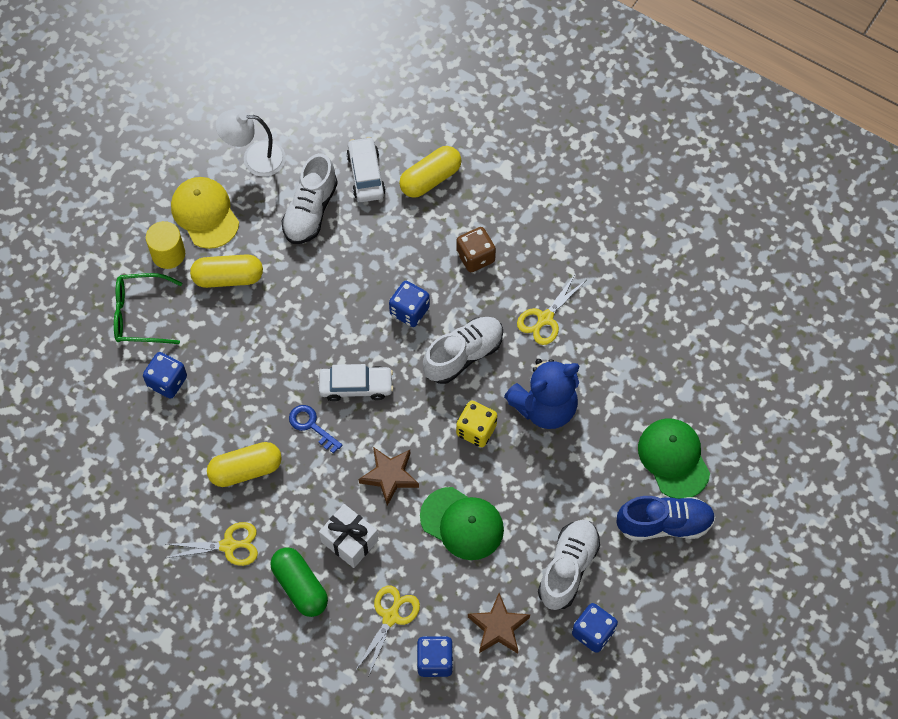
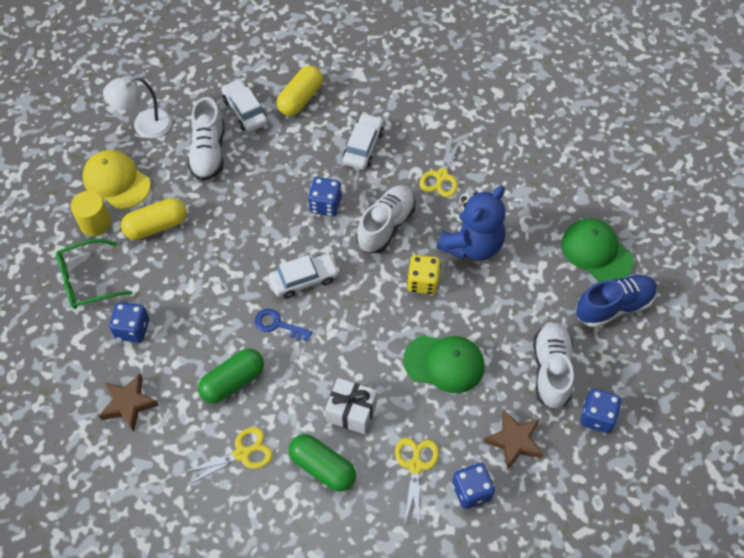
camera: 20 degrees left, 5 degrees down
yellow capsule [207,442,282,487] -> green capsule [198,348,264,403]
brown star [359,447,419,506] -> brown star moved to [99,374,159,432]
brown dice [456,227,496,272] -> white car [343,113,384,169]

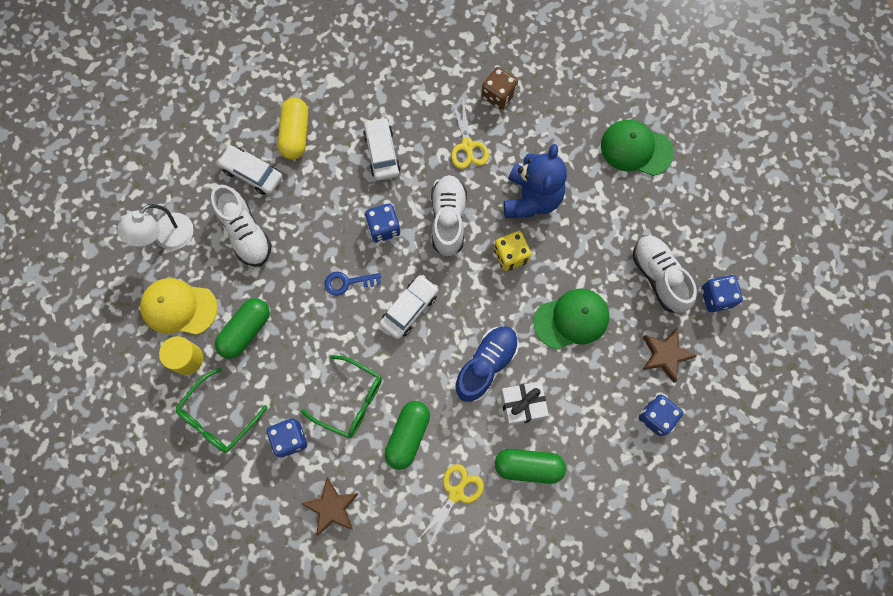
camera: 30 degrees left, 15 degrees up
yellow capsule [121,198,187,240] -> green capsule [215,298,270,359]
blue key [255,309,312,342] -> blue key moved to [324,272,381,296]
yellow scissors [395,438,439,525] -> none
blue shoe [576,275,657,328] -> blue shoe moved to [455,326,519,402]
none -> green glasses [301,355,382,438]
none -> brown dice [481,67,518,109]

